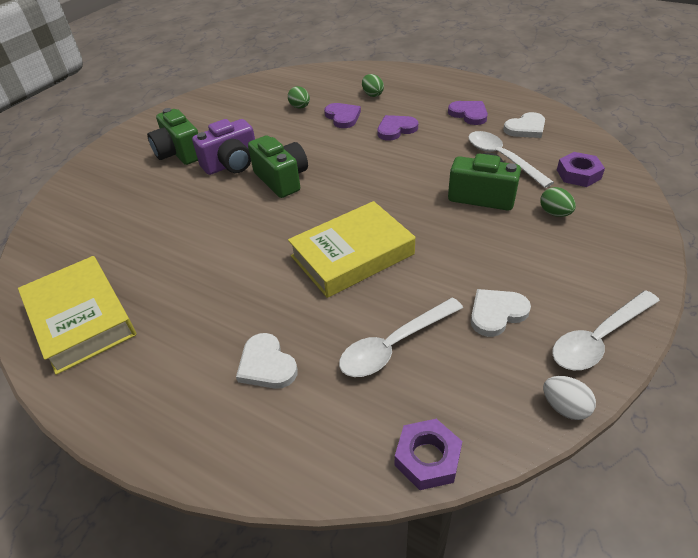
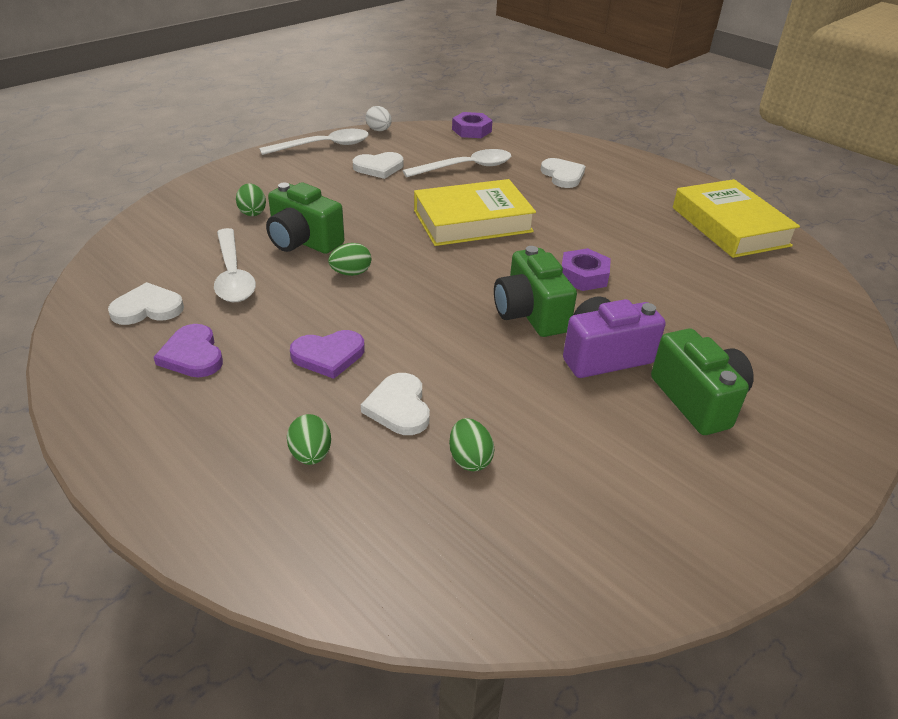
camera: 170 degrees left, 5 degrees down
purple heart [324,103,361,128] -> white heart [361,373,430,435]
purple nut [557,152,605,187] -> purple nut moved to [562,248,611,291]
none -> green egg [328,243,371,276]

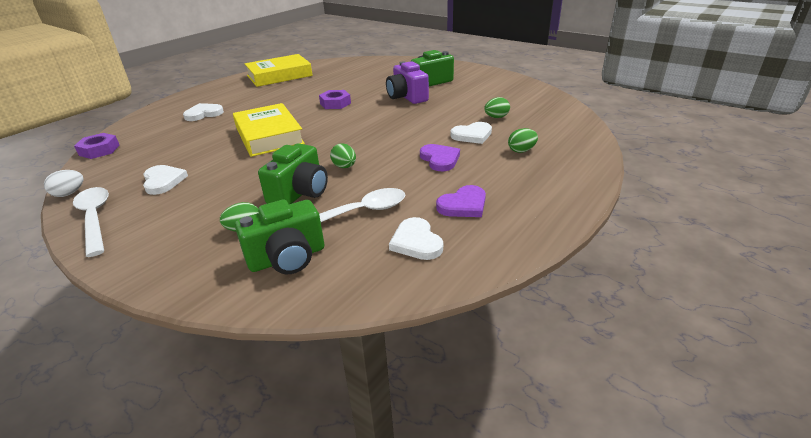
camera: 95 degrees left, 5 degrees down
white spoon [403,149,512,177] -> none
green camera [494,246,577,337] -> green camera moved to [235,199,324,274]

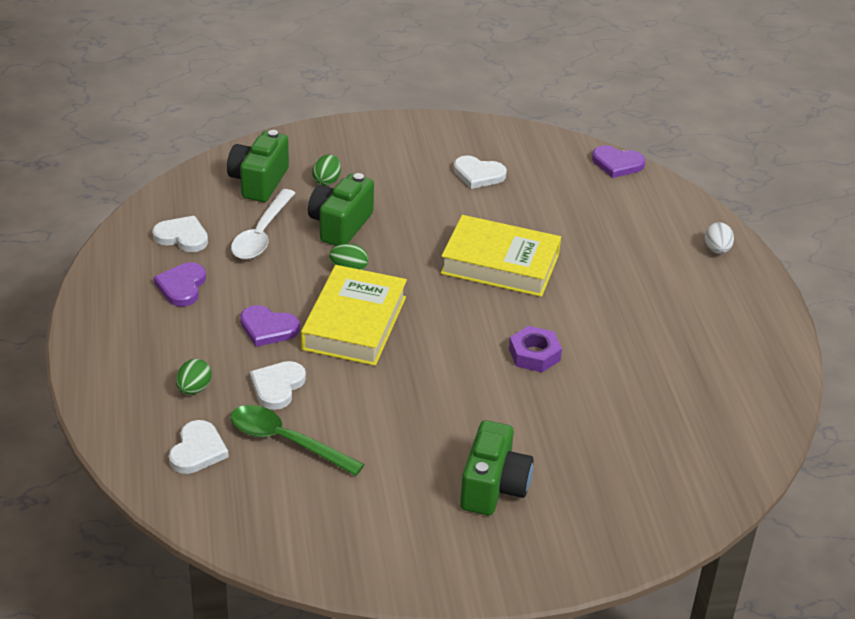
camera: 130 degrees right, 5 degrees up
white egg [44,170,83,197] -> white egg moved to [705,222,734,254]
white spoon [73,187,109,257] -> none
purple nut [74,133,120,159] -> purple heart [592,145,645,178]
white heart [183,103,224,121] -> white heart moved to [169,420,229,474]
yellow book [244,54,313,87] -> yellow book moved to [301,265,407,366]
green camera [258,143,328,204] -> green camera turned 45 degrees clockwise [308,173,374,246]
purple camera [386,61,429,104] -> none
green egg [484,97,510,118] -> green spoon [231,405,365,476]

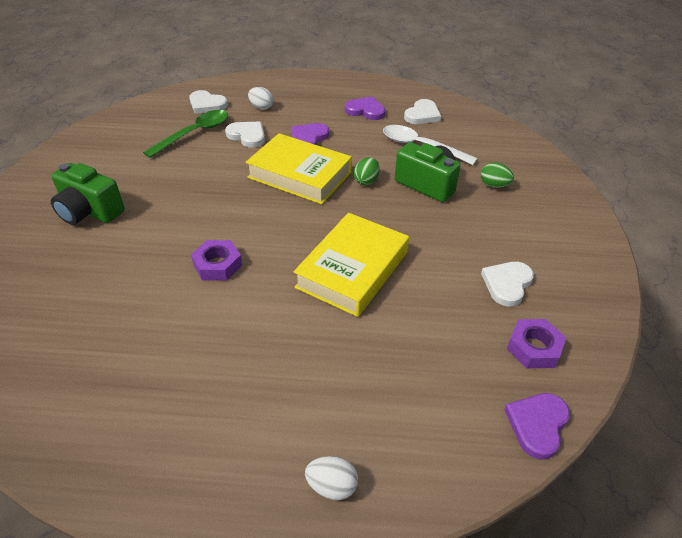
camera: 105 degrees right, 5 degrees up
green egg [176,359,211,395] -> white egg [248,87,274,110]
green camera [227,130,289,202] -> none
none -> purple nut [507,319,566,368]

